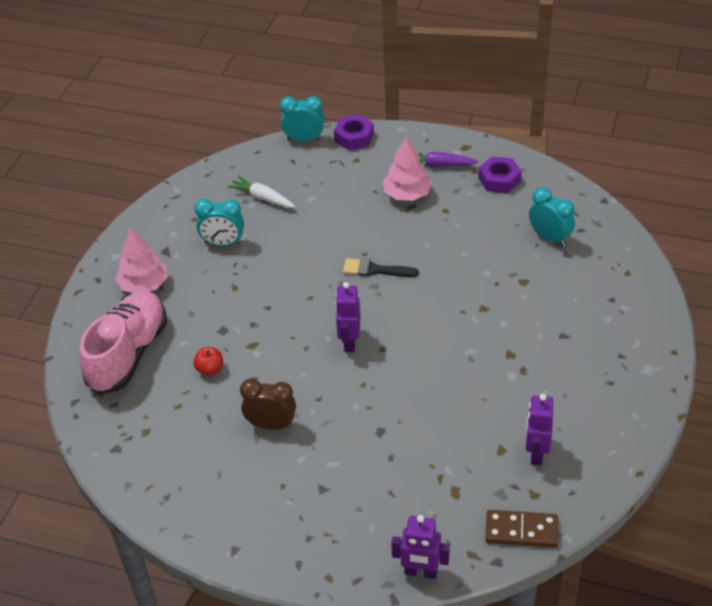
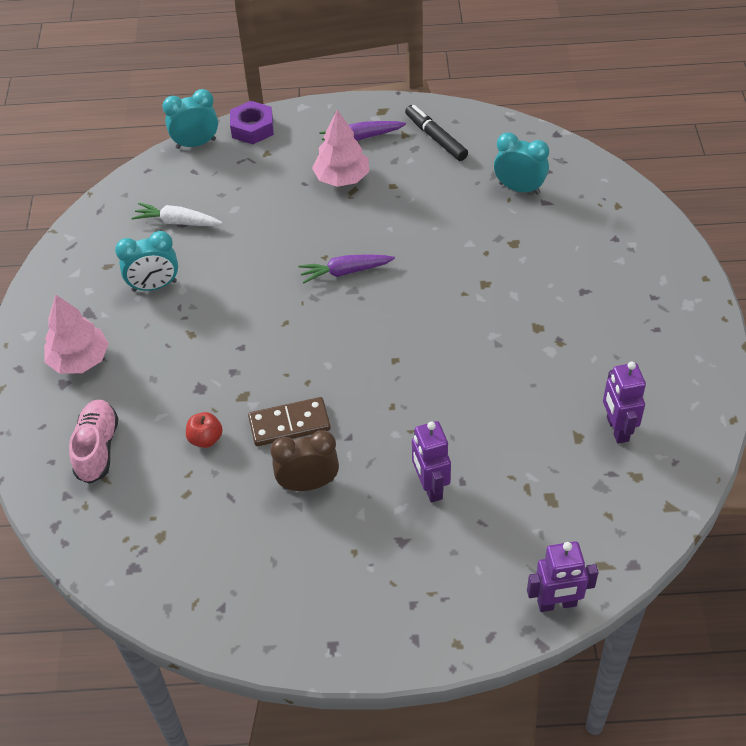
camera: 20 degrees left, 5 degrees up
pink shoe [79,291,167,394] -> pink shoe [69,399,119,484], size x0.60
purple robot [335,282,361,352] -> purple robot moved to [412,421,451,502]
black brush [343,258,419,277] -> purple carrot [299,254,395,284]
purple nut [478,156,522,193] -> black marker [405,105,468,161]
brown domino [485,510,558,548] -> brown domino moved to [248,397,331,446]

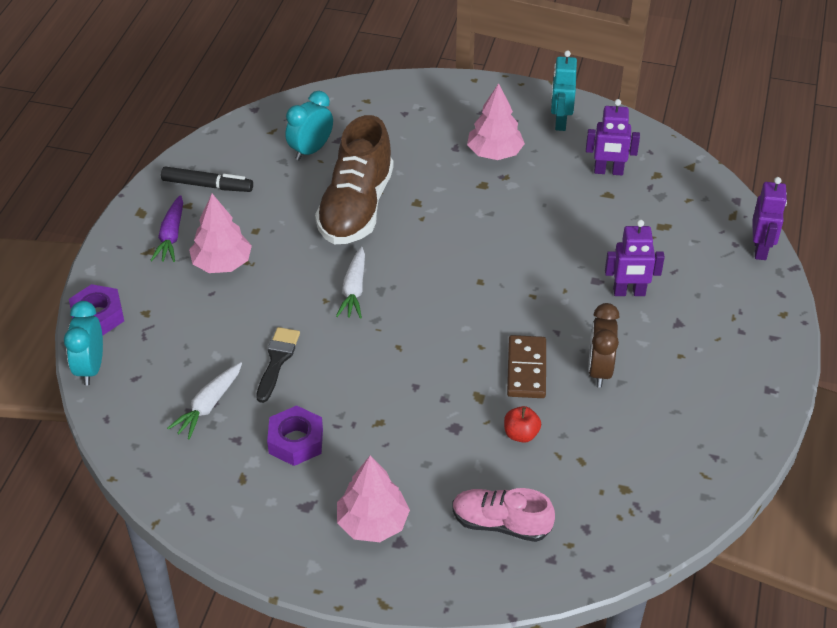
camera: 75 degrees left, 5 degrees down
turquoise clock [115,231,178,292] -> purple nut [267,405,323,466]
purple carrot [299,254,395,284] -> white carrot [336,247,365,319]
black marker [405,105,468,161] -> black marker turned 150 degrees counterclockwise [161,166,253,192]
none -> black brush [256,327,300,403]
none -> brown shoe [315,115,393,244]
none -> pink tree [467,83,525,160]
none -> turquoise robot [551,50,577,131]

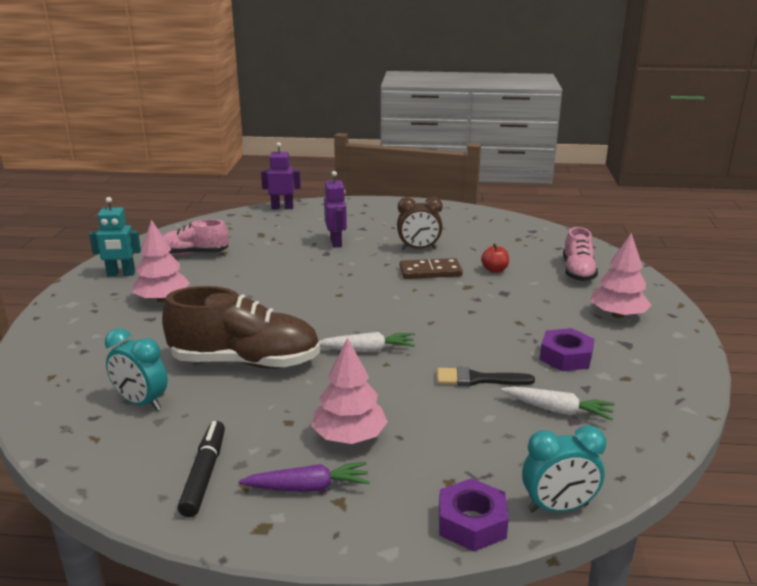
camera: 100 degrees left, 20 degrees down
purple robot [586,99,640,175] -> pink shoe [162,219,228,255]

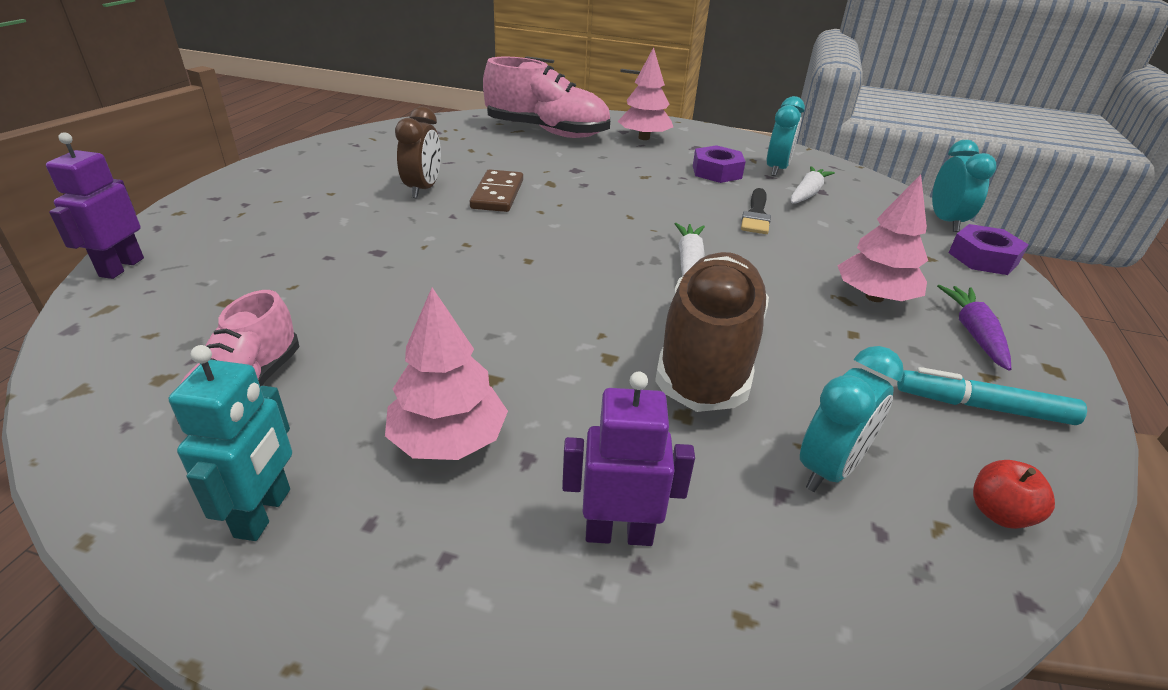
camera: 80 degrees left, 10 degrees up
black marker [178,421,225,517] -> turquoise marker [897,367,1087,425]
purple robot [324,171,347,248] -> purple robot moved to [562,371,695,546]
red apple [481,244,509,273] -> red apple moved to [973,460,1055,529]
pink shoe [563,227,598,281] -> pink shoe [483,57,610,138], size x1.68
none -> turquoise clock [767,96,805,176]

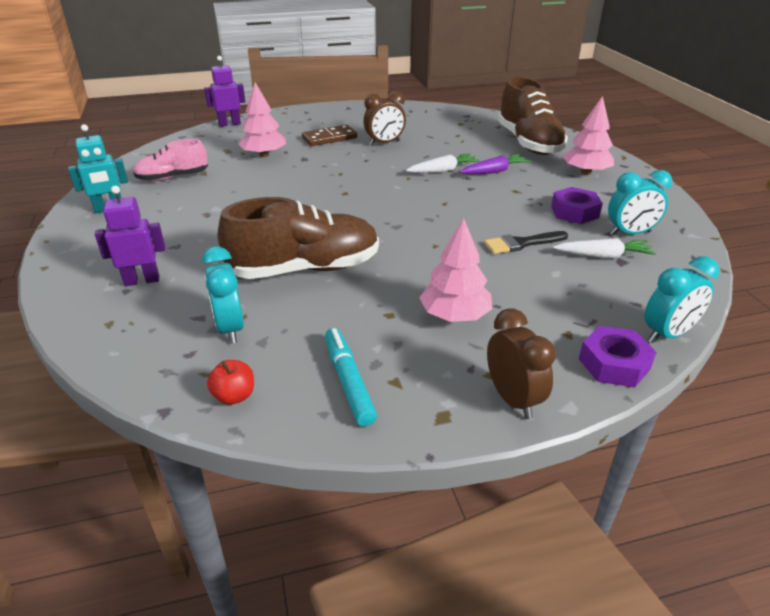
camera: 60 degrees right, 0 degrees up
pink tree [385,287,508,460] -> pink tree moved to [238,82,286,157]
brown domino [470,169,523,212] -> brown domino moved to [302,125,357,146]
pink shoe [483,57,610,138] -> brown shoe [498,77,568,155]
purple robot [562,371,695,546] -> purple robot turned 75 degrees counterclockwise [95,186,165,286]
white carrot [675,223,705,277] -> white carrot moved to [406,153,480,173]
turquoise clock [800,346,904,492] -> turquoise clock turned 60 degrees clockwise [202,246,244,344]
purple carrot [937,285,1011,371] -> purple carrot moved to [460,154,531,174]
none -> brown clock [487,308,556,419]

